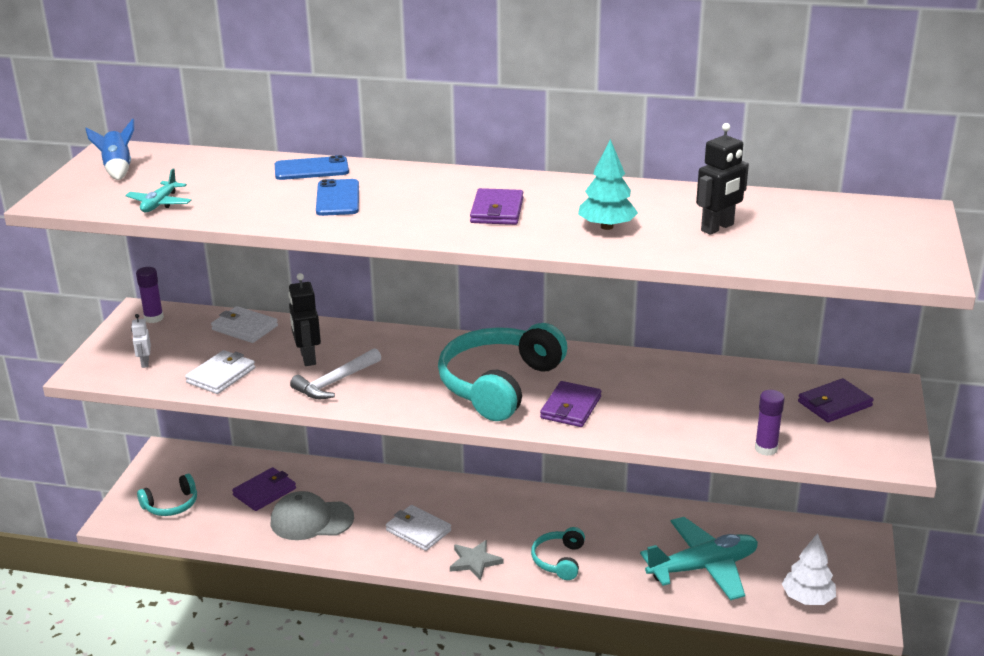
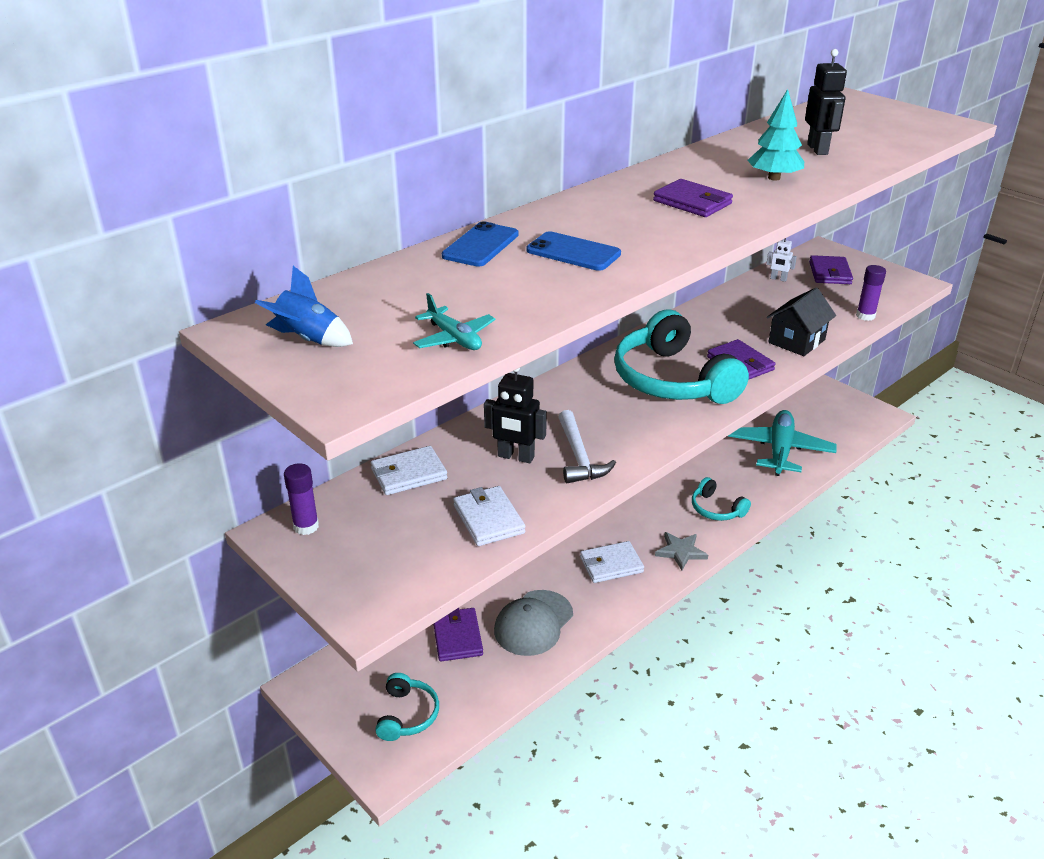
camera: 55 degrees left, 5 degrees up
white robot [131,314,151,368] -> white robot moved to [766,238,797,282]
white tree [782,533,836,605] -> none
none -> black house [767,287,836,356]

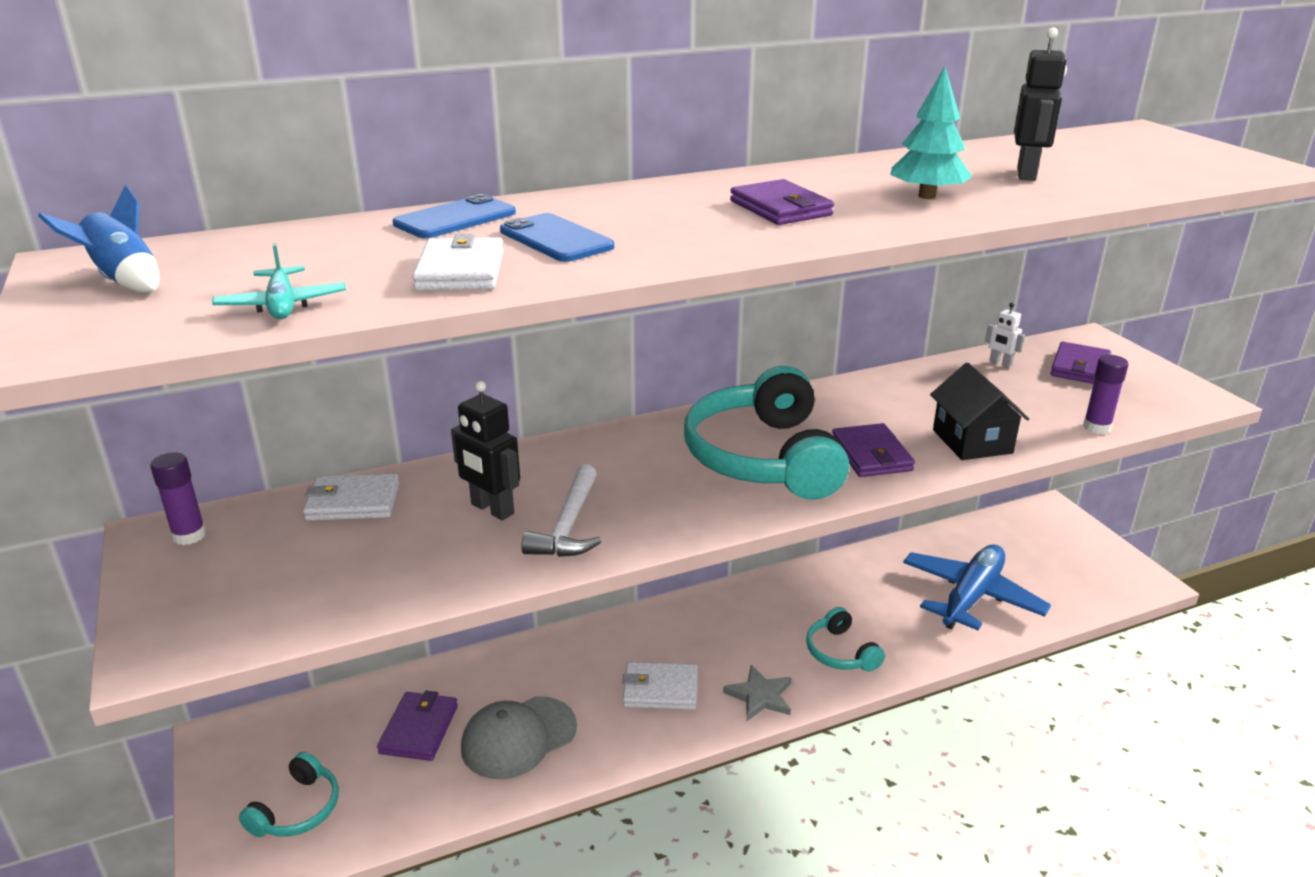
camera: 20 degrees right, 5 degrees down
white wallet [453,486,525,546] -> white wallet moved to [412,234,504,291]
turquoise plane [728,410,837,476] -> blue plane [903,544,1051,630]
black house [767,287,836,356] -> black house turned 75 degrees counterclockwise [930,363,1030,460]

